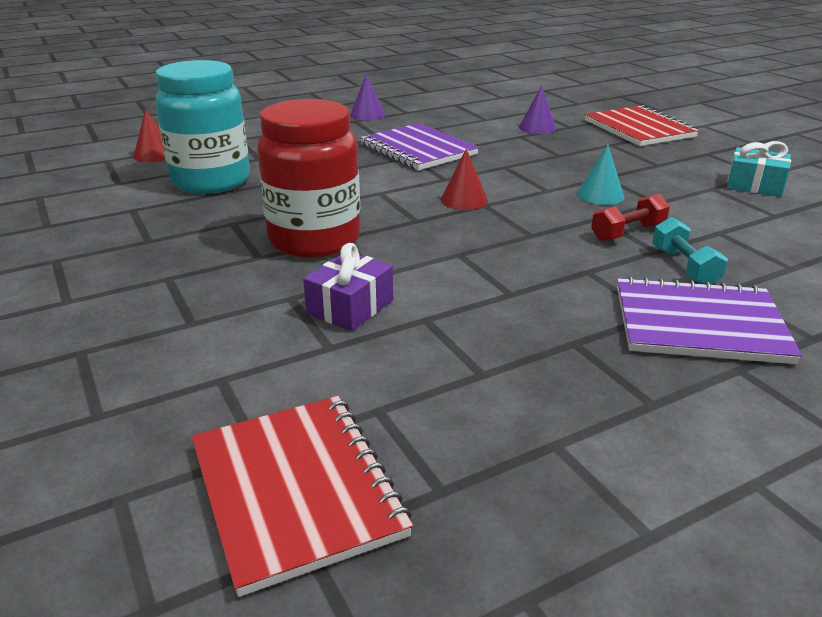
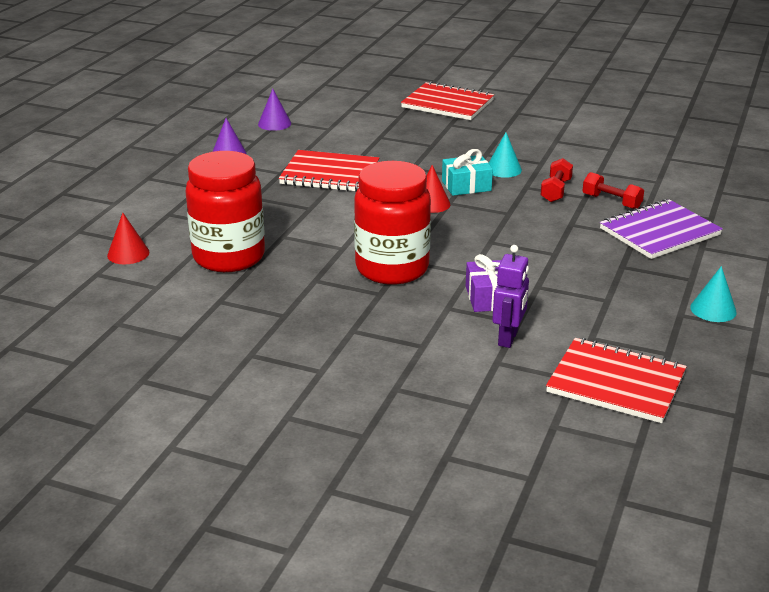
camera: 40 degrees left, 0 degrees up
turquoise jar [156,60,250,194] -> red jar [185,151,265,272]
purple notebook [360,123,479,170] -> red notebook [279,150,379,191]
purple cone [519,85,557,134] -> purple cone moved to [258,89,291,131]
turquoise dumbbell [652,217,728,285] -> red dumbbell [582,172,644,209]
turquoise gift [727,141,791,197] -> turquoise gift moved to [442,149,493,196]
none -> purple robot [492,245,529,348]
none -> turquoise cone [690,266,737,322]

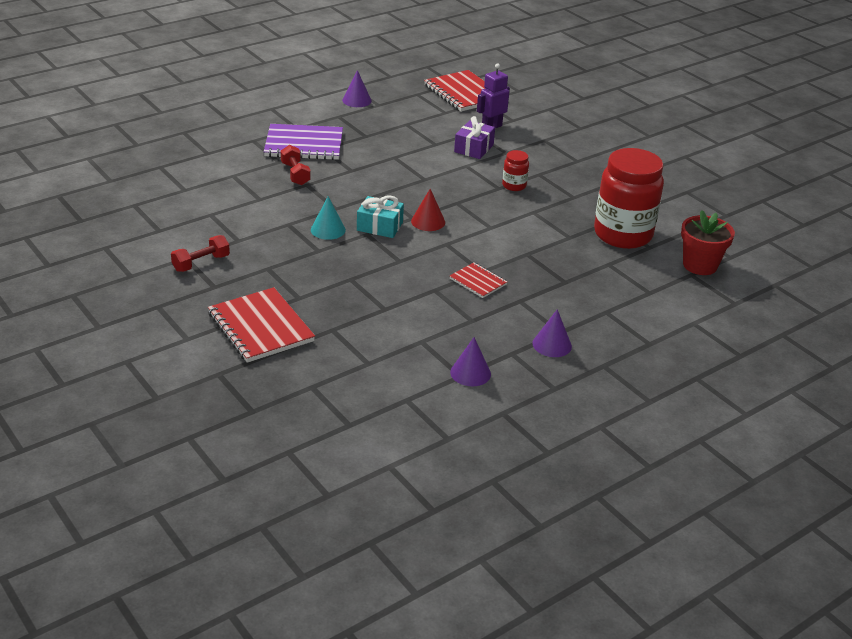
camera: 150 degrees left, 5 degrees up
red cone [107,213,149,264] -> red flower pot [681,210,735,275]
red notebook [279,150,379,191] -> red notebook [450,262,507,298], size x0.53
red jar [354,161,431,285] -> red jar [502,150,529,191], size x0.44
red dumbbell [541,158,573,202] -> red dumbbell moved to [171,235,230,272]
turquoise cone [690,266,737,322] -> purple cone [342,70,372,107]

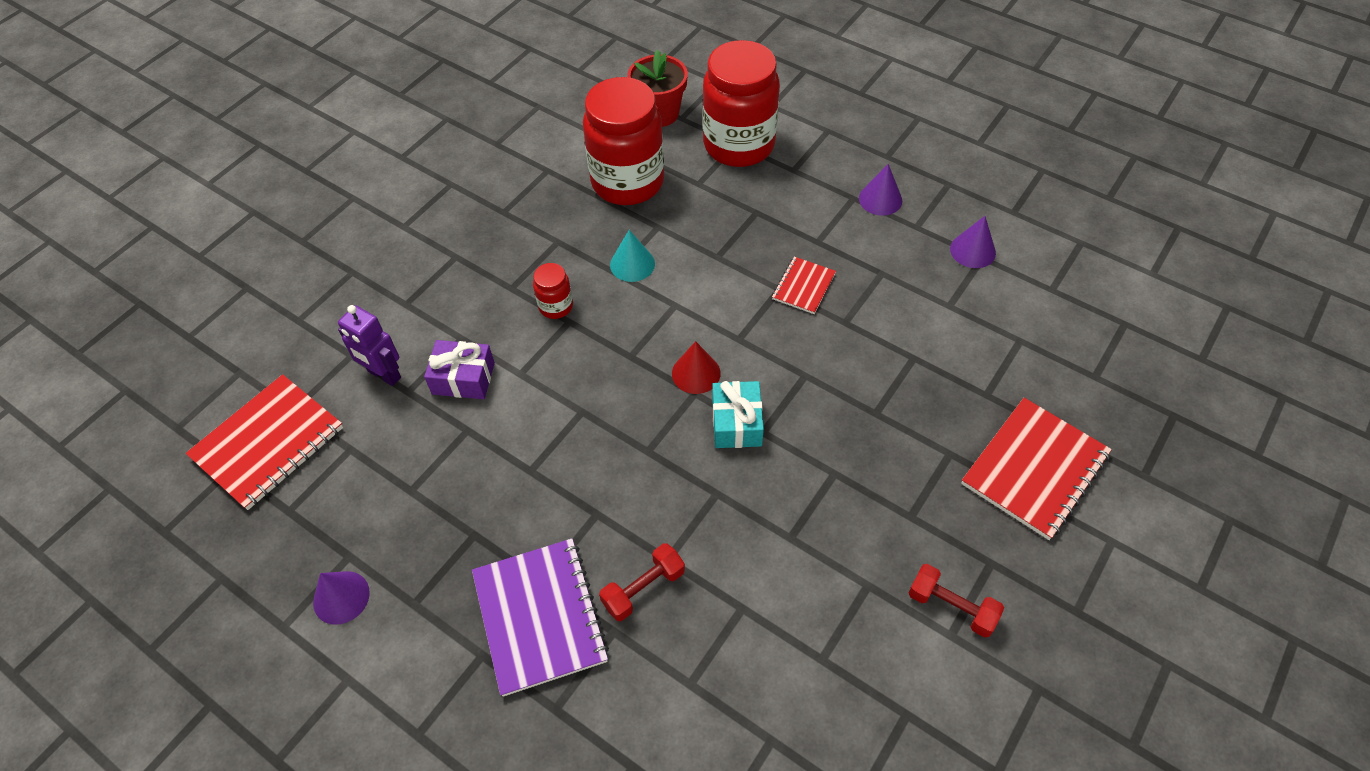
camera: 105 degrees left, 20 degrees up
turquoise cone [311,196,346,240] -> turquoise cone moved to [610,230,655,282]
none -> red jar [703,40,780,167]

